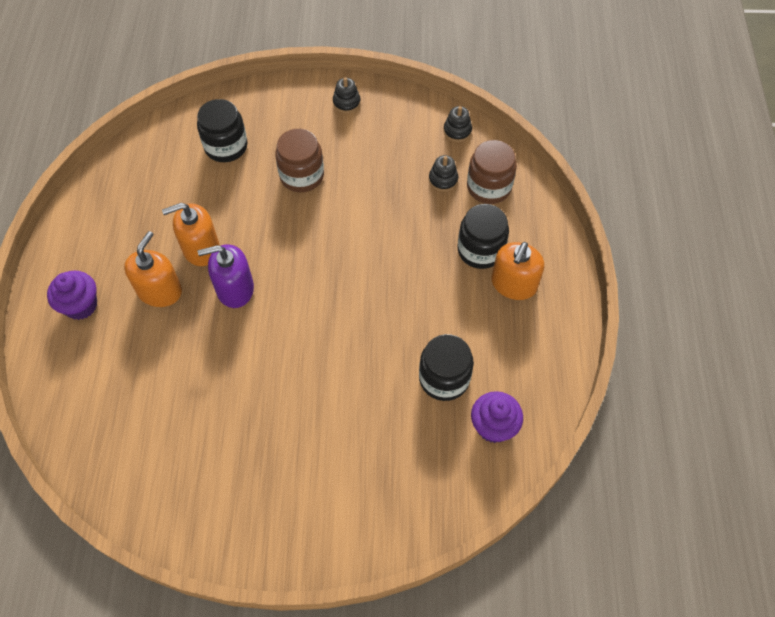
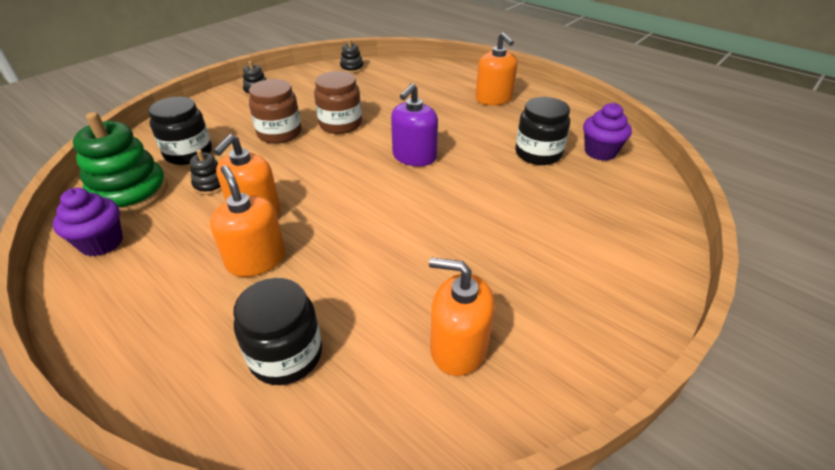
camera: 50 degrees left, 20 degrees down
purple cupcake [47,271,97,320] -> purple cupcake moved to [53,188,123,257]
purple soap dispenser [198,244,254,308] -> purple soap dispenser moved to [391,83,438,166]
black stacking toy [429,155,458,192] -> black stacking toy moved to [190,149,222,195]
black jar [458,204,509,269] -> black jar moved to [233,278,322,385]
brown jar [467,140,517,204] -> brown jar moved to [314,71,362,134]
none -> green stacking toy [73,112,168,215]
none -> orange soap dispenser [429,257,495,376]

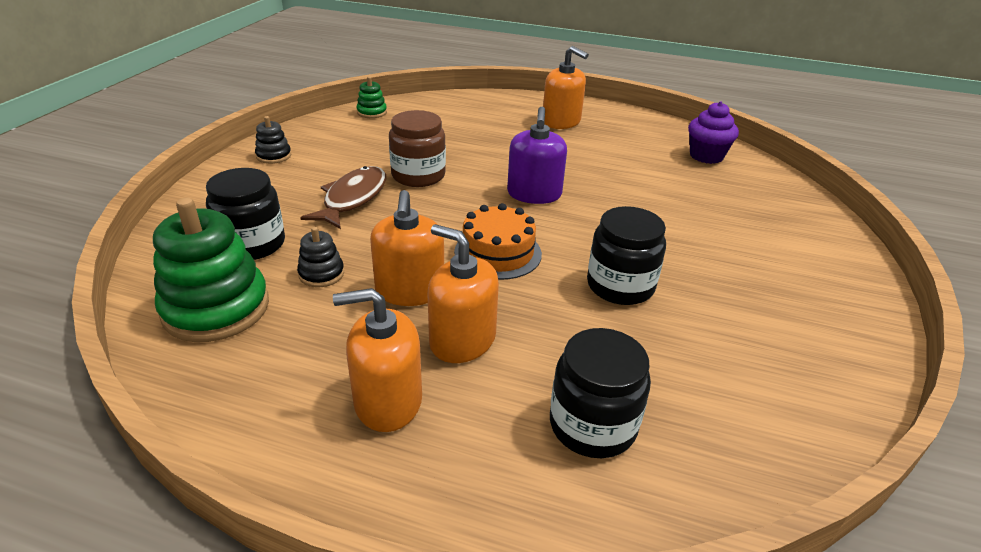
camera: 25 degrees left, 5 degrees down
purple cupcake [53,188,123,257] -> none
brown jar [249,79,301,144] -> brown fish [300,166,386,229]
black stacking toy [340,39,364,73] -> green stacking toy [357,76,387,118]
orange soap dispenser [429,257,495,376] -> orange soap dispenser moved to [333,288,422,432]
black jar [515,97,570,165] -> black jar moved to [587,206,666,305]
none -> orange cake [454,203,542,280]

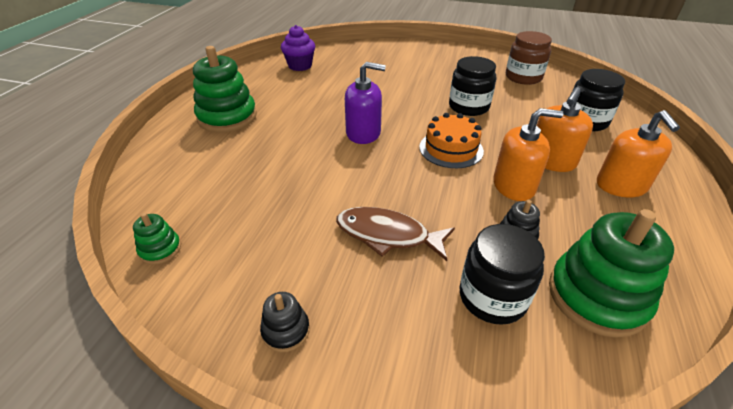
camera: 90 degrees left, 5 degrees up
brown jar [389,110,446,187] -> brown jar moved to [506,31,552,85]
orange soap dispenser [543,46,589,129] -> green stacking toy [193,46,257,133]

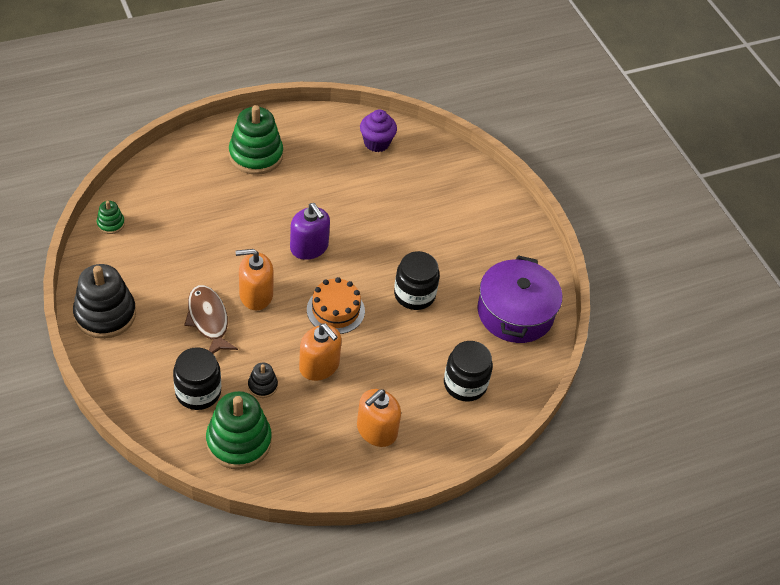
camera: 45 degrees right, 10 degrees up
black stacking toy [260,292,310,352] -> black stacking toy [73,264,136,339], size x2.11
brown jar [506,31,552,85] -> purple pot [477,255,562,343]
orange soap dispenser [537,87,593,172] -> orange soap dispenser moved to [235,249,274,311]

